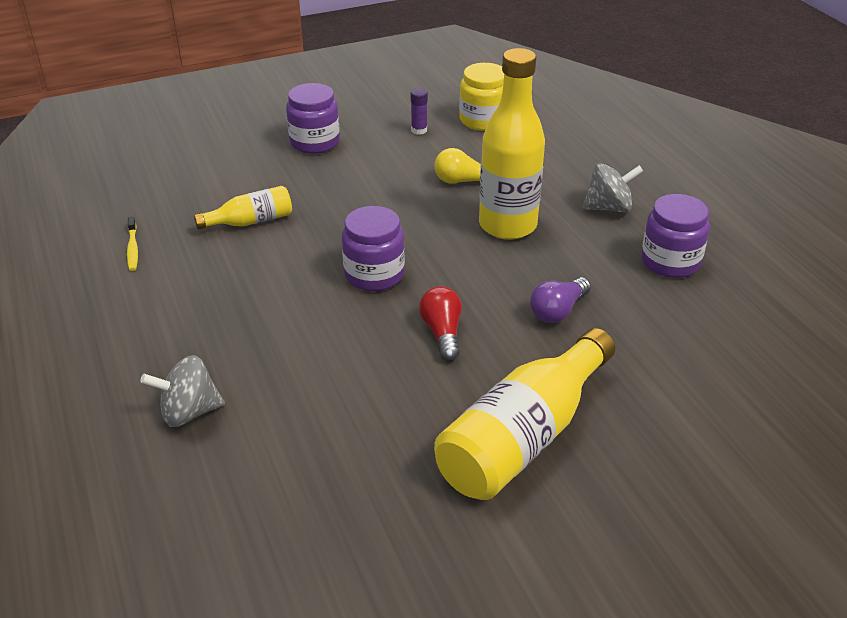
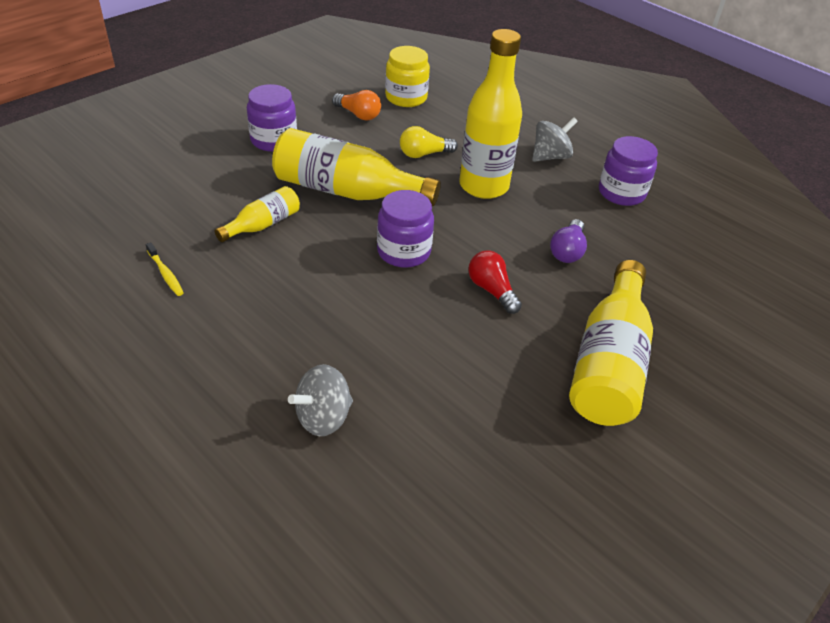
camera: 25 degrees left, 5 degrees up
purple glue stick [411,88,428,135] -> orange light bulb [332,90,381,120]
none -> yellow bottle [272,128,441,206]

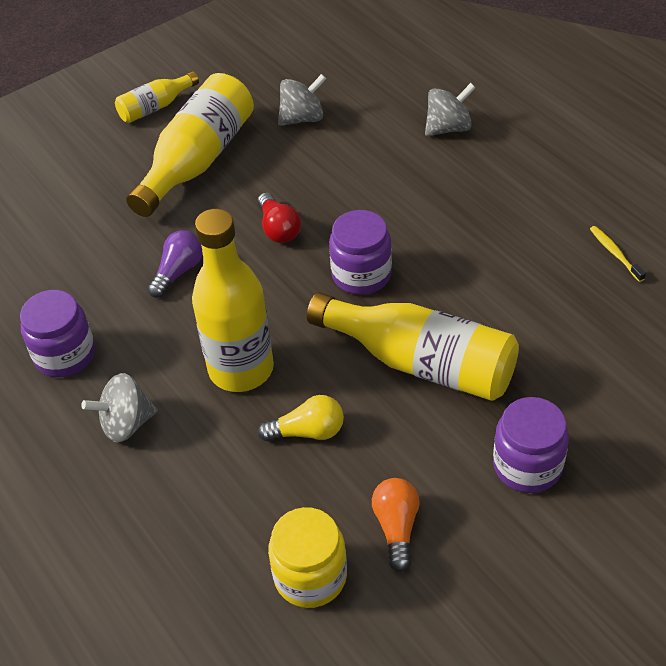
camera: 165 degrees left, 5 degrees up
yellow bottle [215,186,300,242] -> yellow bottle moved to [115,71,199,123]
orange light bulb [332,90,381,120] -> orange light bulb turned 45 degrees clockwise [372,478,420,572]
none -> grey spinning top [278,74,326,126]

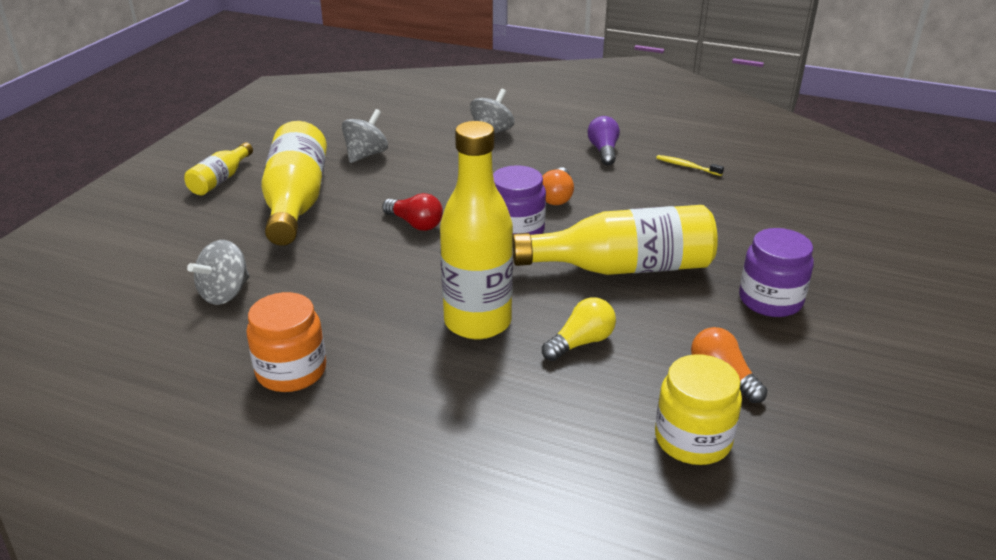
camera: 35 degrees left, 15 degrees down
purple jar [20,290,95,377] -> orange jar [246,292,326,392]
grey spinning top [81,373,158,443] -> grey spinning top moved to [187,240,250,305]
purple light bulb [148,230,203,298] -> purple light bulb moved to [588,116,620,165]
none -> orange light bulb [542,167,574,205]

